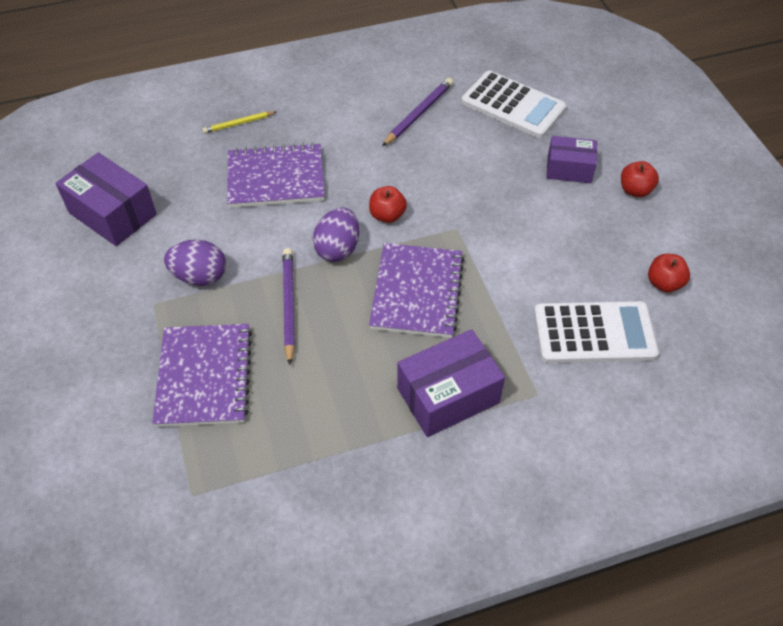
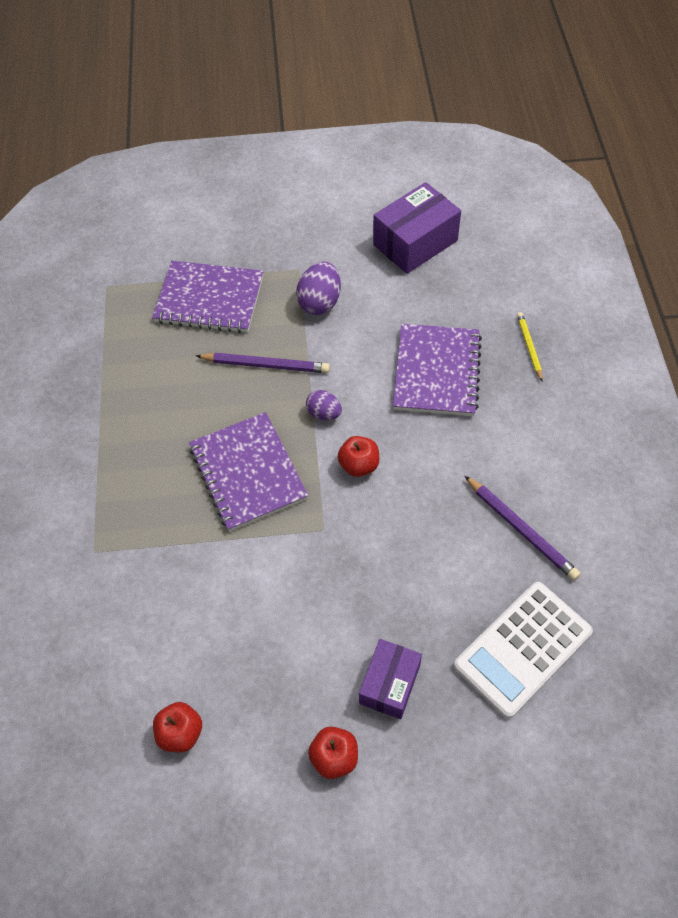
camera: 105 degrees right, 5 degrees up
purple egg [313,207,359,262] -> purple egg [306,390,342,420], size x0.62
purple notebook [369,243,464,338] -> purple notebook turned 45 degrees clockwise [189,412,308,532]
purple box [397,329,505,437] -> none
white calculator [534,301,659,363] -> none

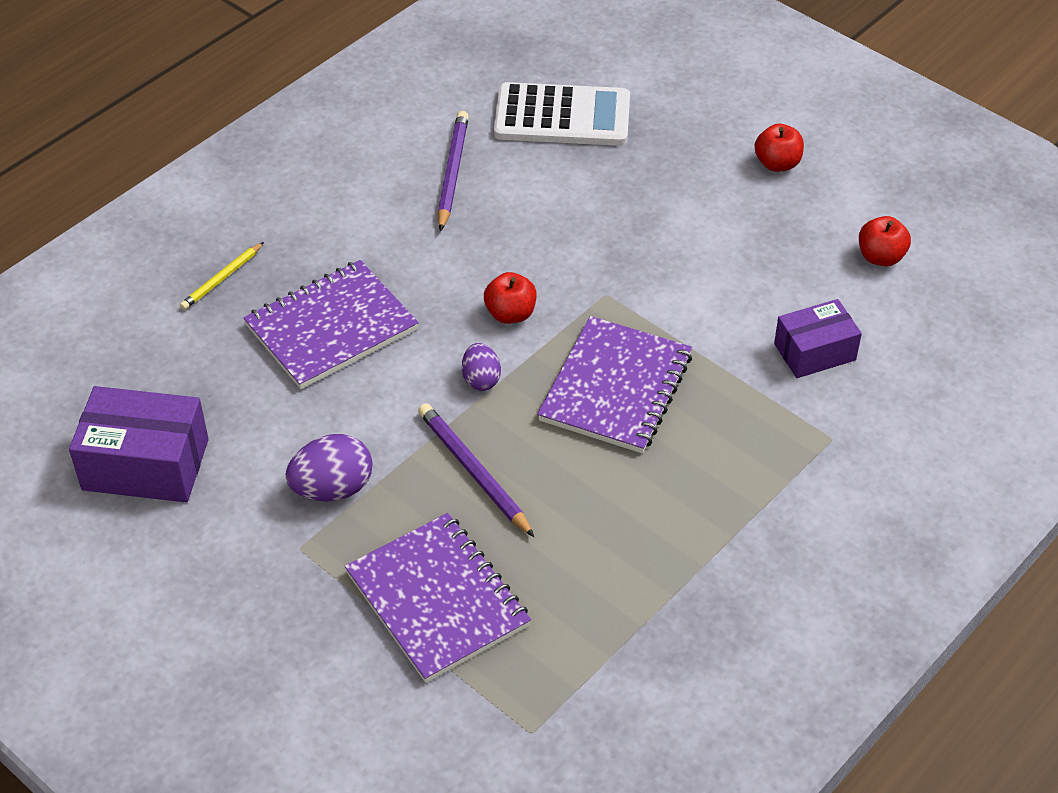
camera: 135 degrees left, 10 degrees down
purple box [359,639,422,719] -> purple box moved to [774,299,862,378]

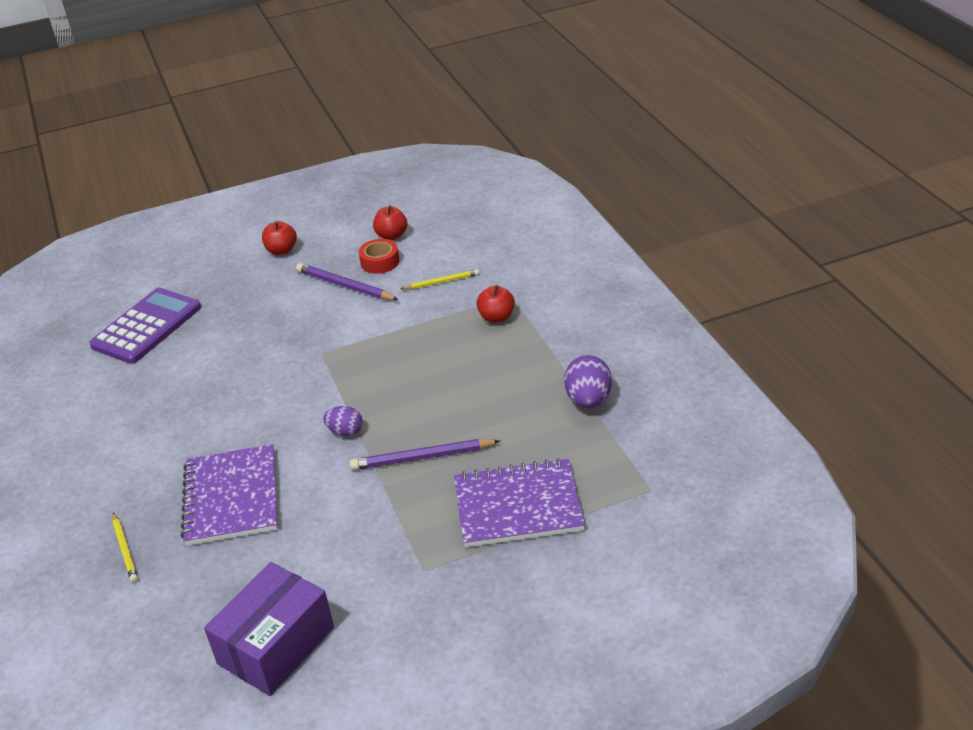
camera: 60 degrees left, 10 degrees down
purple egg [286,434,373,501] -> purple egg moved to [564,355,612,409]
purple pencil [438,111,469,232] -> purple pencil moved to [296,263,399,300]
red apple [484,272,536,324] -> red apple moved to [476,285,515,323]
white calculator [494,82,630,146] -> purple calculator [89,288,201,364]
purple notebook [537,316,692,453] -> none
purple box [774,299,862,378] -> yellow pencil [401,269,479,289]
none -> red tape [359,239,400,274]

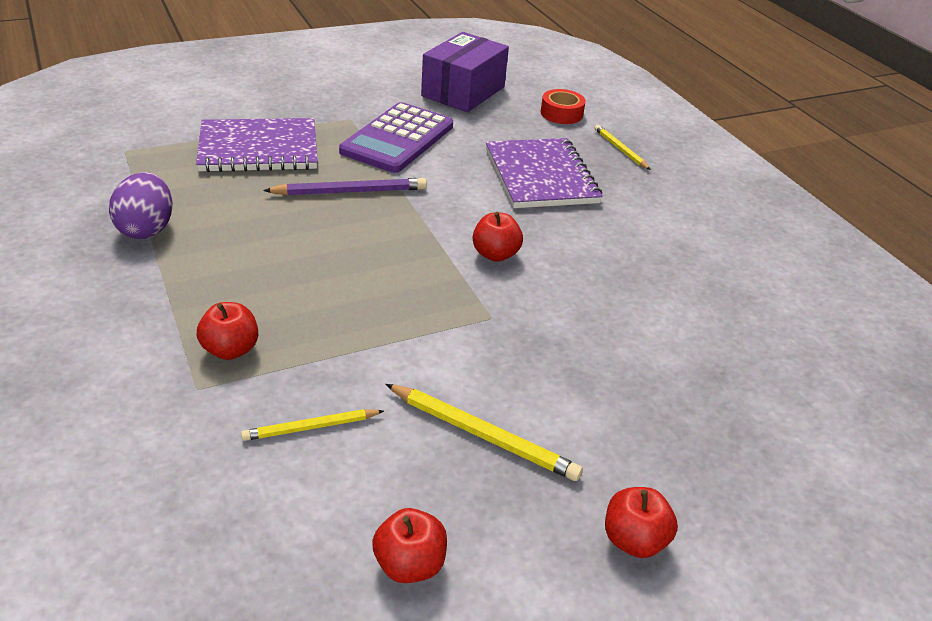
camera: 170 degrees right, 0 degrees up
purple calculator [89,288,201,364] -> purple calculator moved to [339,102,453,173]
purple pencil [296,263,399,300] -> yellow pencil [386,384,583,481]
purple egg [323,406,363,436] -> none
red tape [359,239,400,274] -> red tape moved to [541,89,586,124]
none -> red apple [473,212,523,262]

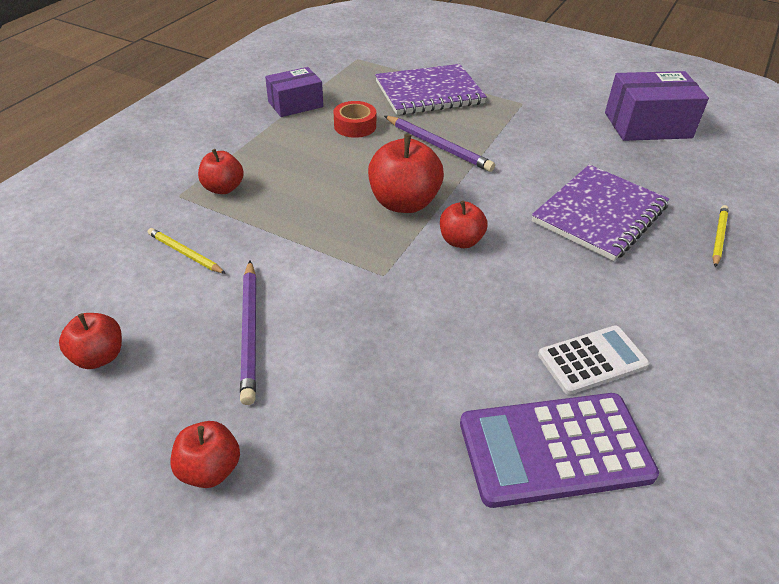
camera: 55 degrees right, 5 degrees up
purple egg [109,172,173,239] -> purple box [265,67,323,117]
purple notebook [196,118,318,172] -> purple notebook turned 60 degrees counterclockwise [375,64,487,115]
purple calculator [339,102,453,173] -> purple calculator moved to [460,393,659,508]
yellow pencil [386,384,583,481] -> purple pencil [240,260,256,405]
red tape [541,89,586,124] -> red tape moved to [334,101,376,138]
none -> red apple [368,134,444,213]
none -> white calculator [538,326,649,395]

